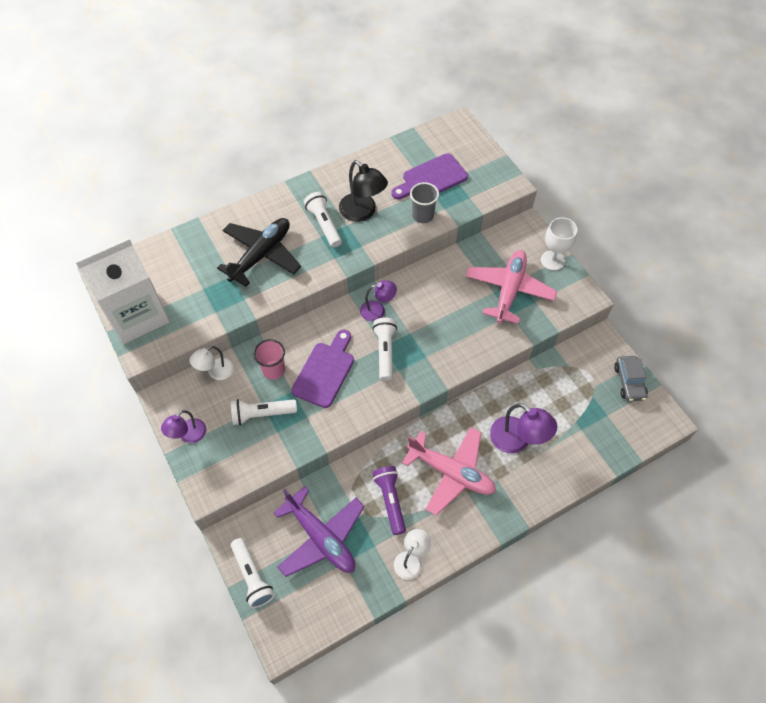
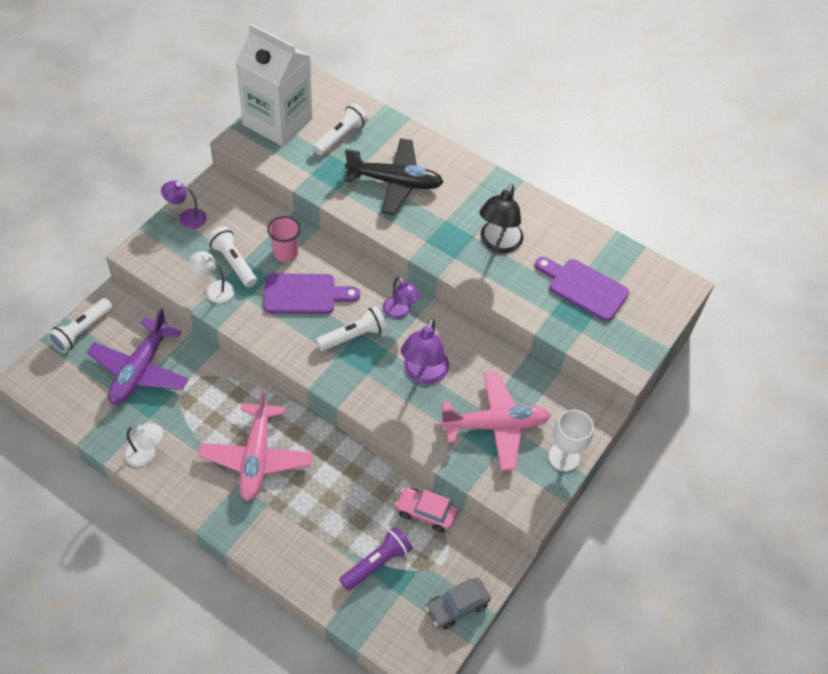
camera: 60 degrees right, 5 degrees down
white lamp [189,346,234,380] -> white lamp moved to [189,251,234,303]
white flashlight [304,192,342,247] -> white flashlight moved to [313,103,368,156]
purple flashlight [372,466,406,535] -> purple flashlight moved to [339,527,413,591]
grey cup [410,182,439,223] -> none
purple lamp [490,403,557,454] -> purple lamp moved to [401,318,449,384]
none -> pink car [395,487,458,533]

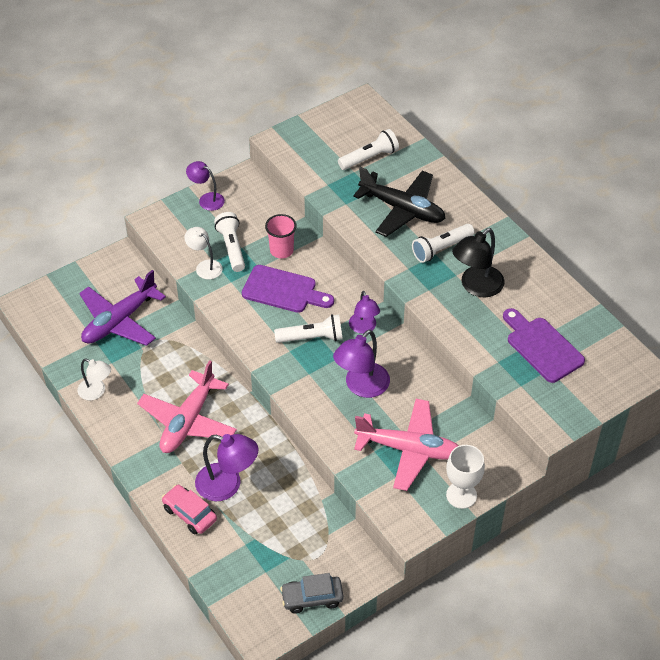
camera: 25 degrees right, 5 degrees down
white flashlight [48,298,112,353] -> white flashlight moved to [412,224,475,263]
white carton [235,23,312,146] -> none
purple flashlight [339,527,413,591] -> none
pink car [395,487,458,533] -> pink car moved to [162,485,217,534]
none -> purple lamp [195,434,258,501]

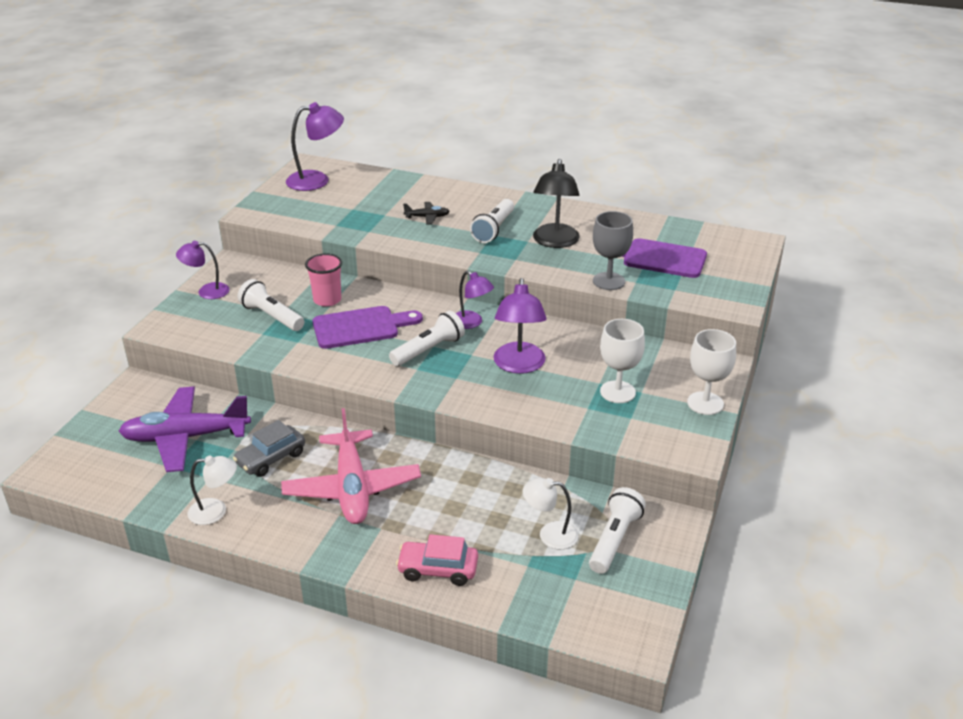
camera: 35 degrees left, 15 degrees down
purple plane [79,270,166,346] -> purple plane turned 75 degrees clockwise [119,387,251,472]
white lamp [184,227,223,280] -> white lamp moved to [523,478,579,550]
purple lamp [195,434,258,501] -> purple lamp moved to [286,102,344,191]
grey car [280,573,344,614] -> grey car moved to [233,420,305,477]
white flashlight [338,129,399,170] -> white flashlight moved to [589,487,646,574]
black plane [353,167,446,237] -> black plane [403,202,450,225], size x0.43
pink plane [354,399,459,491] -> white goblet [600,319,645,403]
none -> grey goblet [593,211,633,290]

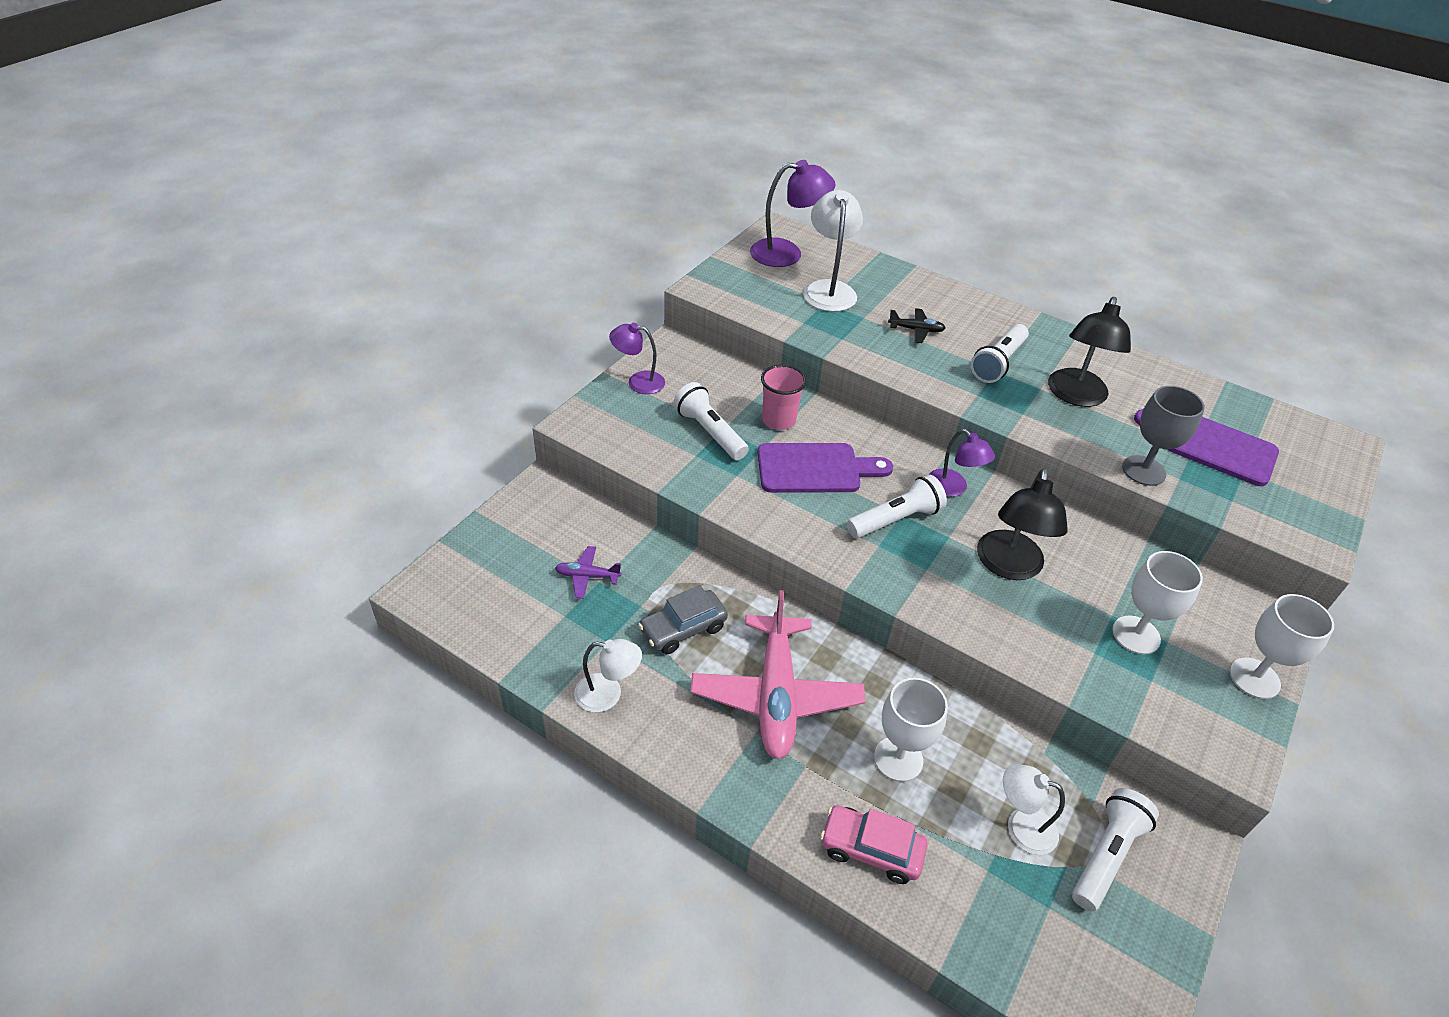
camera: 10 degrees right, 10 degrees up
purple plane [119,387,251,472] -> purple plane [555,546,621,599], size x0.43
purple lamp [493,278,547,374] -> black lamp [977,468,1068,580]
none -> white lamp [803,190,863,312]
none -> white goblet [874,678,948,782]

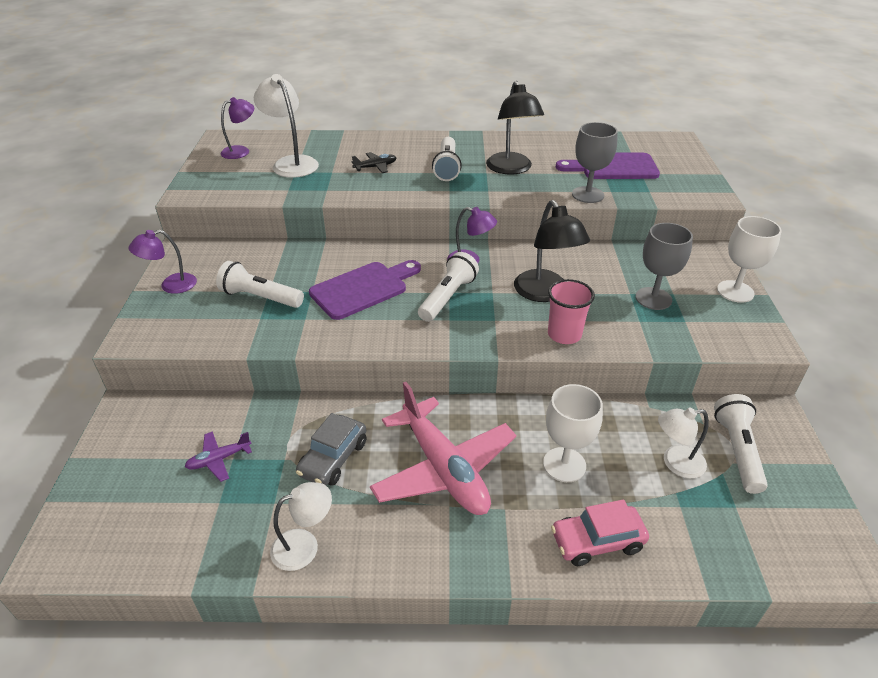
camera: 30 degrees left, 5 degrees down
purple lamp [750,160,835,267] -> purple lamp [221,97,254,159], size x0.64
pink cup [761,364,807,430] -> pink cup moved to [548,279,595,344]
white goblet [1112,551,1203,654] -> grey goblet [635,223,693,310]

